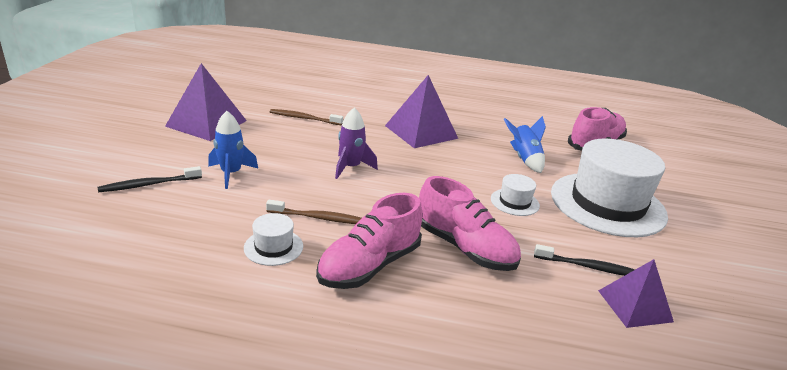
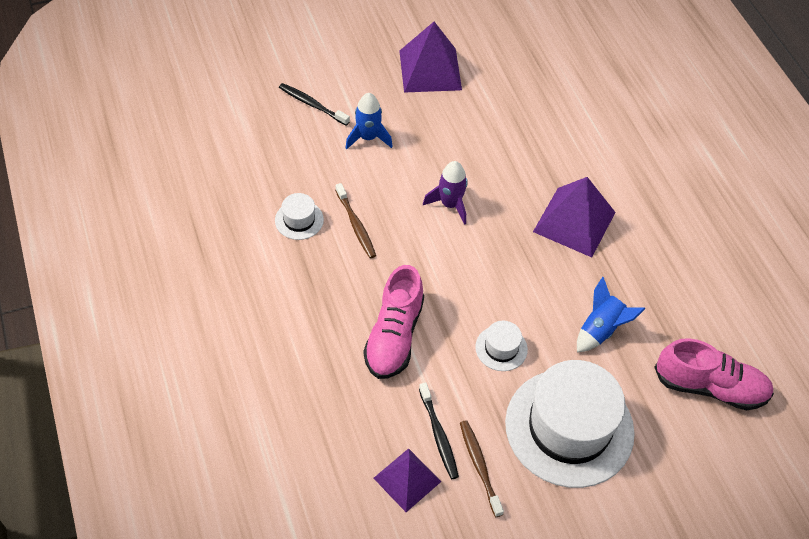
camera: 60 degrees right, 25 degrees up
brown toothbrush [270,109,343,125] -> brown toothbrush moved to [460,420,504,517]
pink shoe [316,193,423,289] -> none

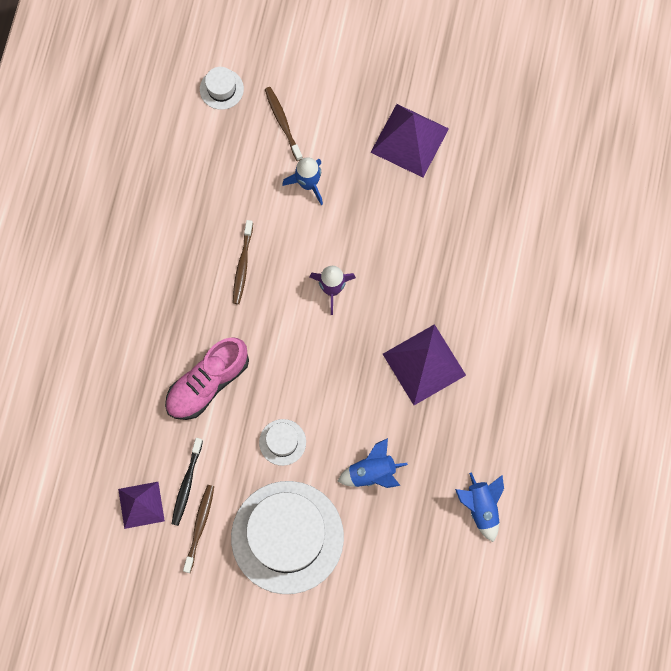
camera: 35 degrees right, 20 degrees up
white hat [275,193,324,240] -> white hat moved to [200,67,244,110]
black toothbrush [279,83,350,125] -> brown toothbrush [265,87,303,161]
pink shoe [654,338,774,410] -> none
none -> blue rocket [455,472,504,542]

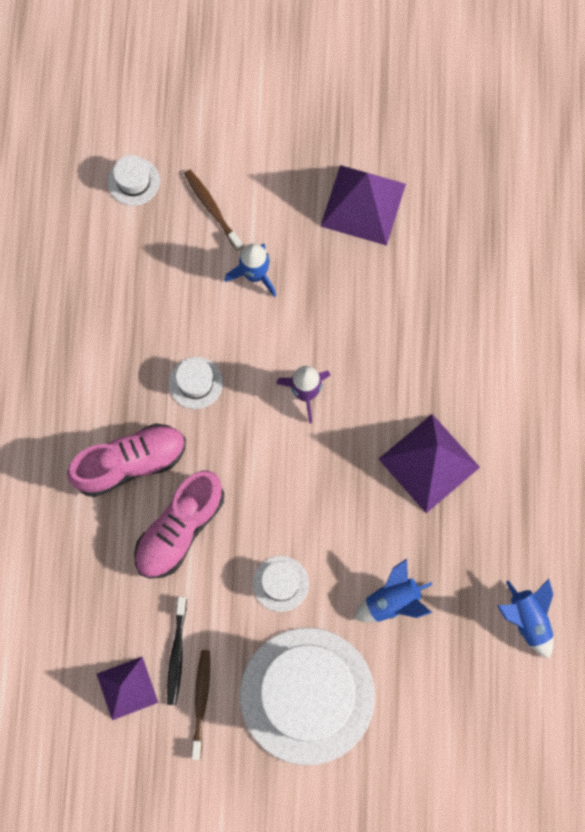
camera: 10 degrees left, 0 degrees up
brown toothbrush [233,220,253,304] -> white hat [169,357,223,409]
none -> pink shoe [67,423,186,497]

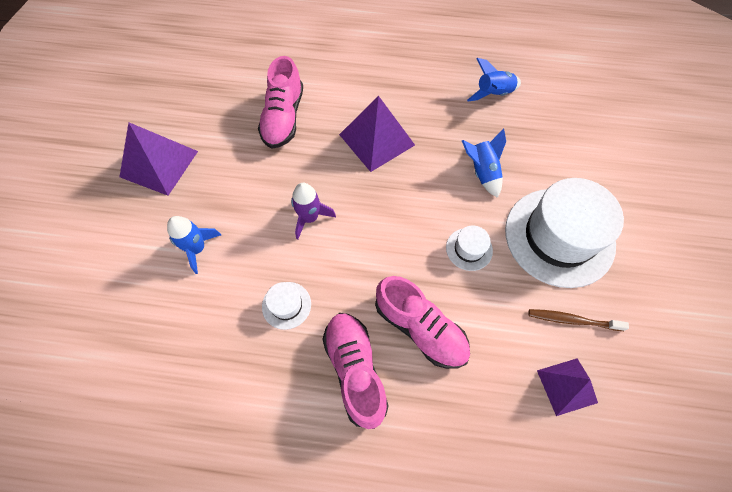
camera: 85 degrees left, 10 degrees down
white hat [108,155,160,206] -> none
black toothbrush [167,596,187,705] -> none
brown toothbrush [184,170,243,250] -> none
none -> pink shoe [258,56,303,149]

